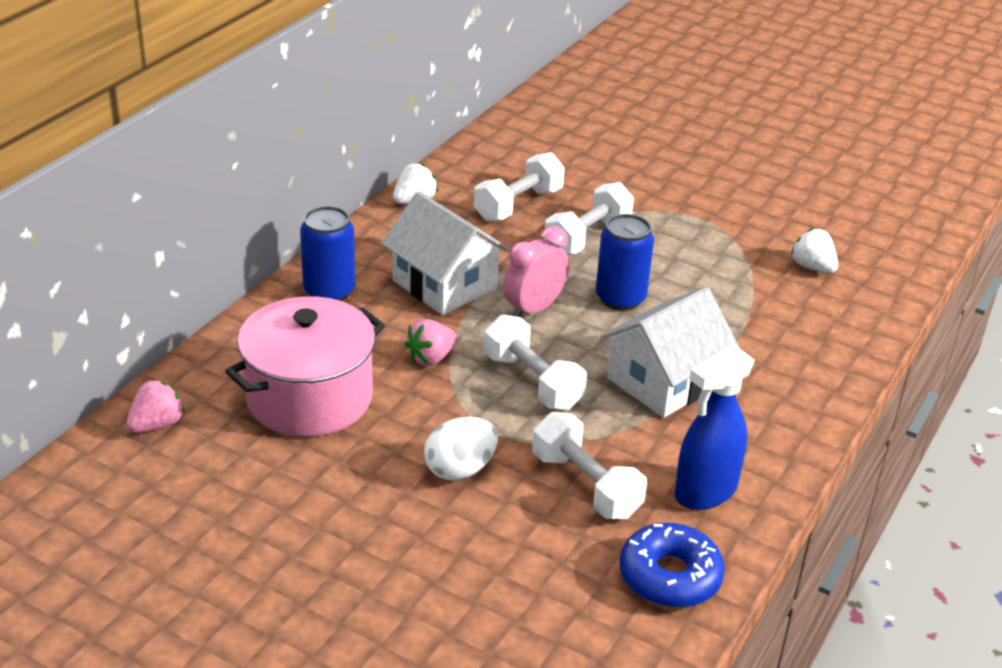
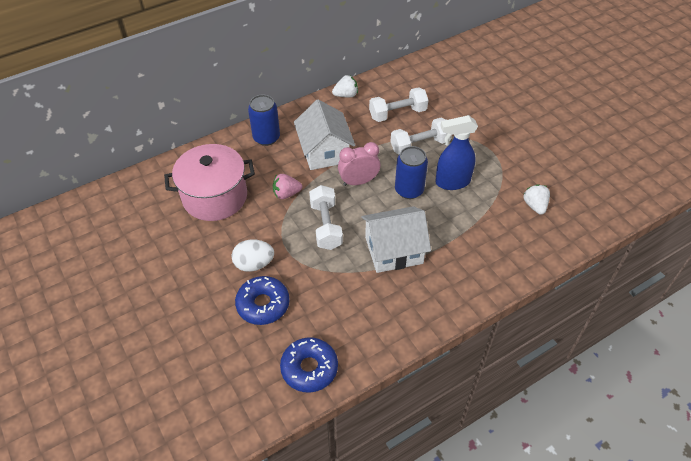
camera: 30 degrees right, 15 degrees up
pink strawberry [127,379,185,433] -> none
white dumbbell [532,412,647,519] -> none
blue spray bottle [675,344,755,510] -> blue spray bottle moved to [435,115,478,190]
none -> blue donut [235,276,290,325]

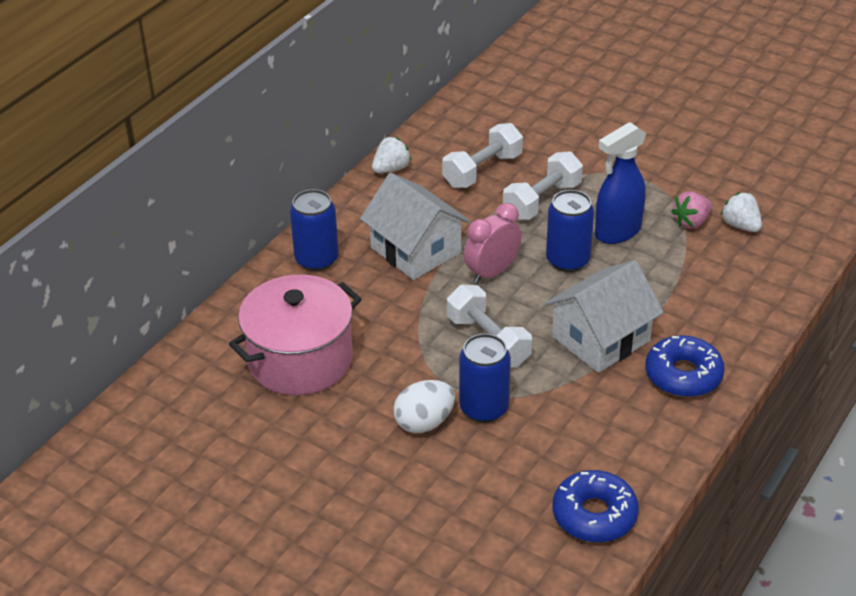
camera: 25 degrees left, 10 degrees down
blue donut [235,276,290,325] -> blue donut moved to [645,335,725,397]
pink strawberry [273,174,302,199] -> pink strawberry moved to [671,191,712,229]
none -> blue can [459,334,511,423]

